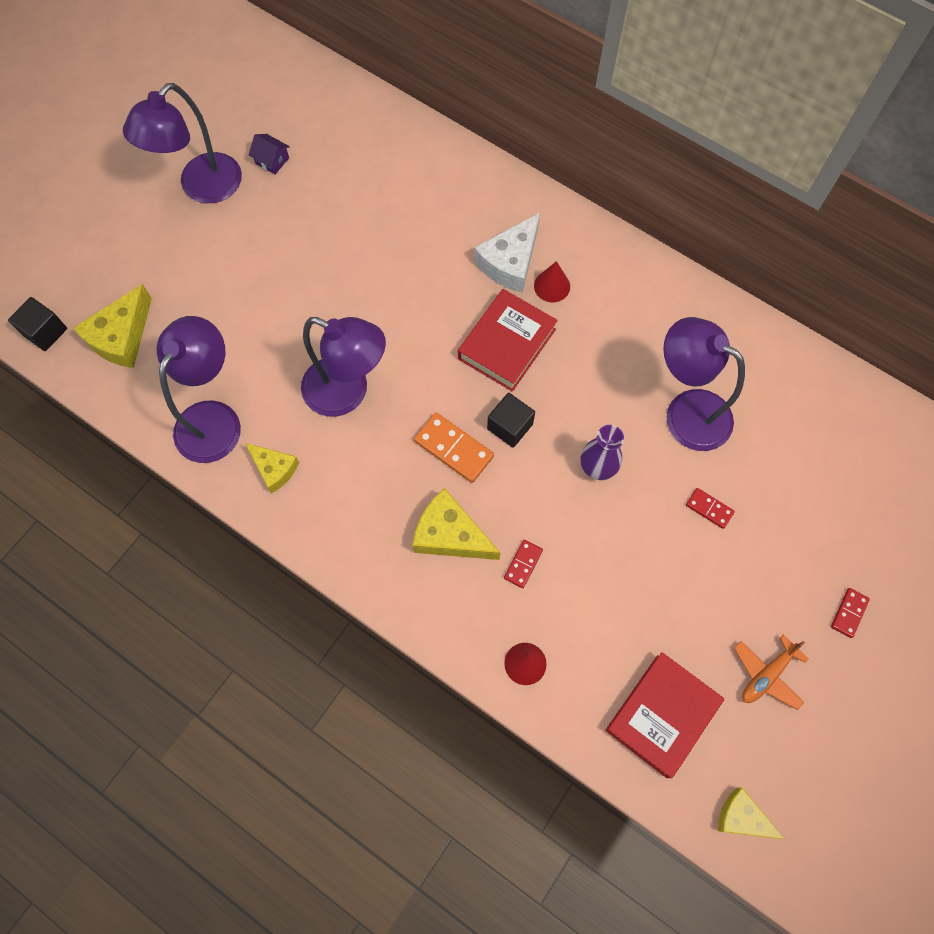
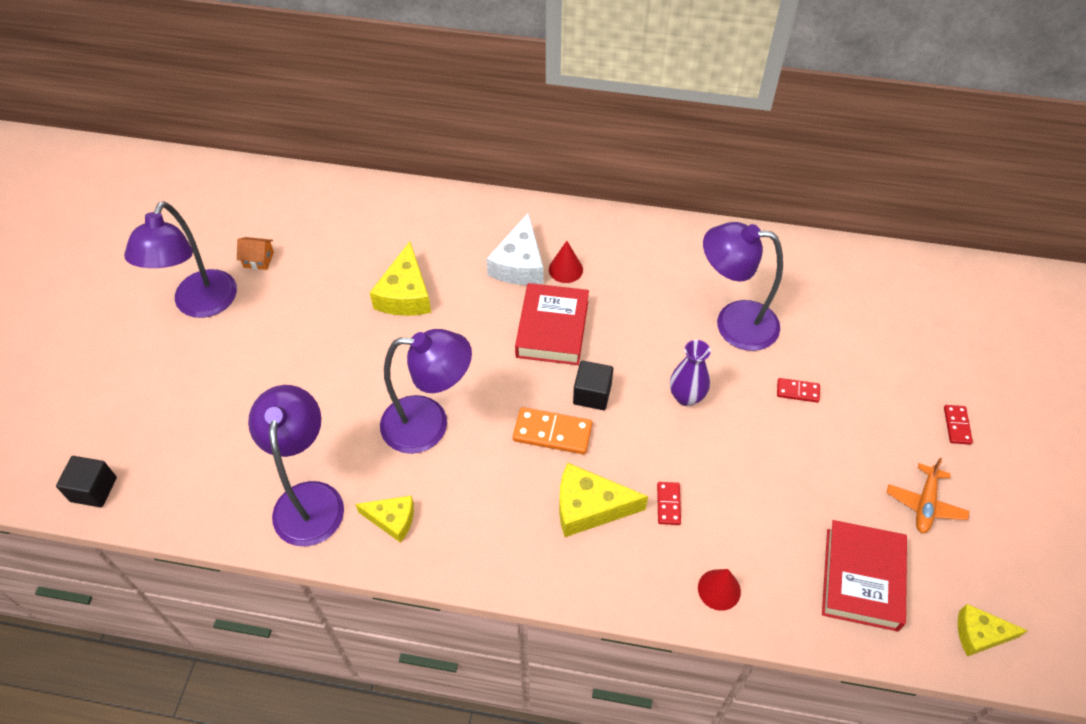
camera: 25 degrees left, 15 degrees down
yellow cheese [73,284,152,368] -> yellow cheese moved to [370,241,431,316]
purple house [249,134,290,174] -> orange house [237,237,274,270]

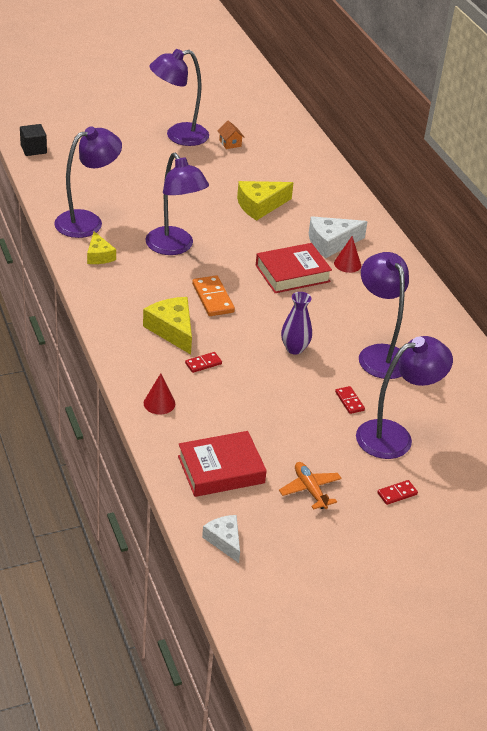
camera: 55 degrees right, 15 degrees down
black cube [573,360,613,410] -> none
orange plane [887,458,969,533] -> orange plane turned 75 degrees clockwise [279,462,342,510]
yellow cheese [958,604,1028,657] -> white cheese [202,515,240,563]
none -> purple lamp [356,336,453,459]

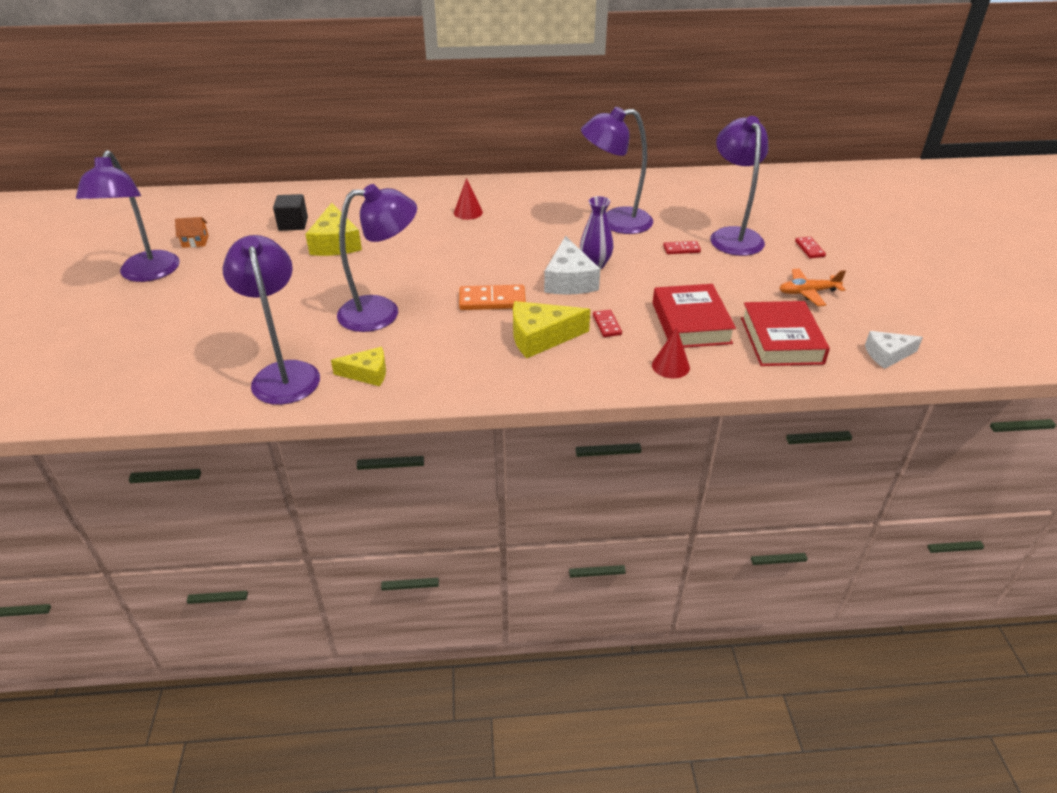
camera: 70 degrees left, 0 degrees up
black cube [20,124,47,156] -> black cube moved to [273,194,308,231]
red book [256,243,332,293] -> red book moved to [653,284,736,348]
white cheese [309,216,368,258] -> white cheese moved to [544,236,600,295]

